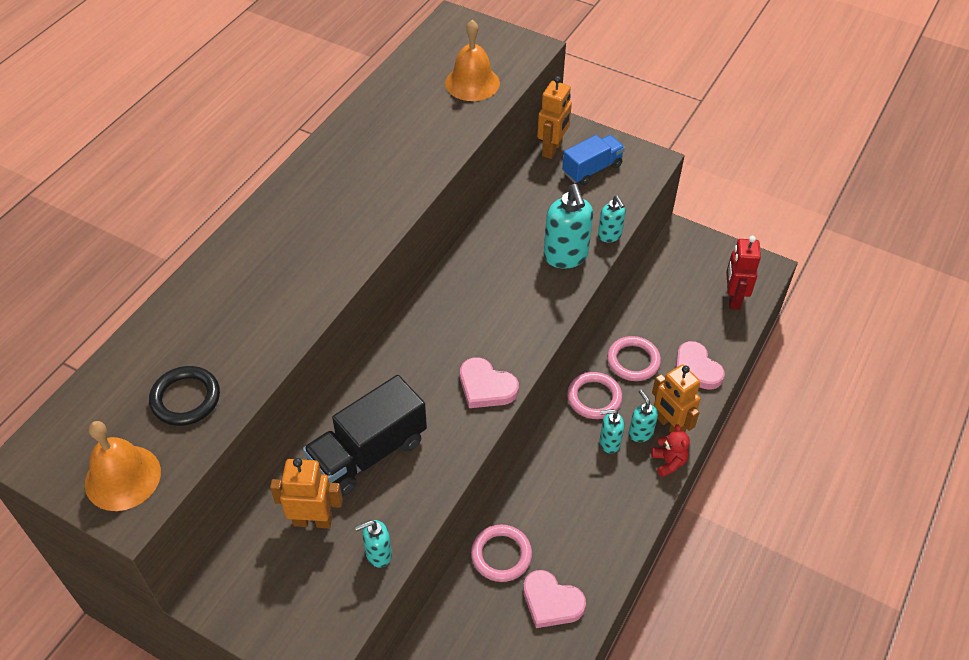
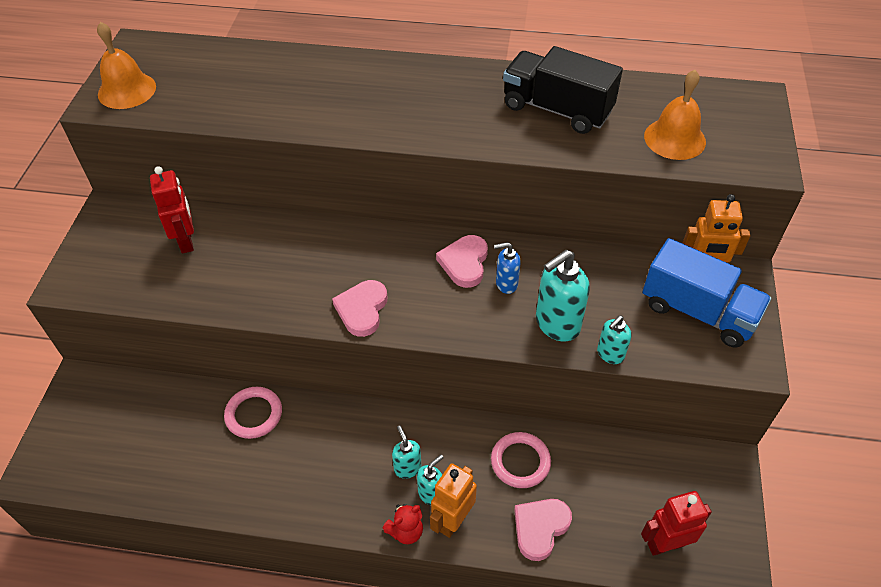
camera: 70 degrees right, 0 degrees up
black ring [149,366,220,426] -> none
orange robot [270,458,343,528] -> red robot [150,166,194,254]
black truck [303,375,427,496] -> black truck moved to [503,46,623,134]
turquoise soap dispenser [355,520,392,568] -> none
pink heart [523,570,586,628] -> pink heart moved to [436,235,488,288]
blue truck [562,135,625,185] -> blue truck [643,238,771,348], size x1.54
pink ring [567,372,622,419] -> none
none -> blue soap dispenser [494,242,521,294]

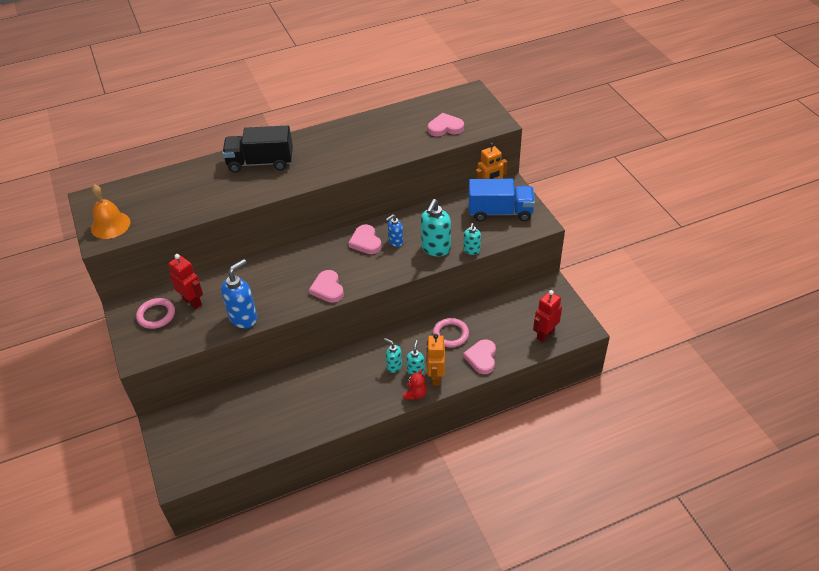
camera: 30 degrees left, 5 degrees down
pink ring [224,387,282,439] -> pink ring moved to [136,298,175,329]
black truck [503,46,623,134] -> black truck moved to [222,126,293,173]
orange bell [644,70,706,160] -> pink heart [428,113,464,136]
none -> blue soap dispenser [221,259,257,328]

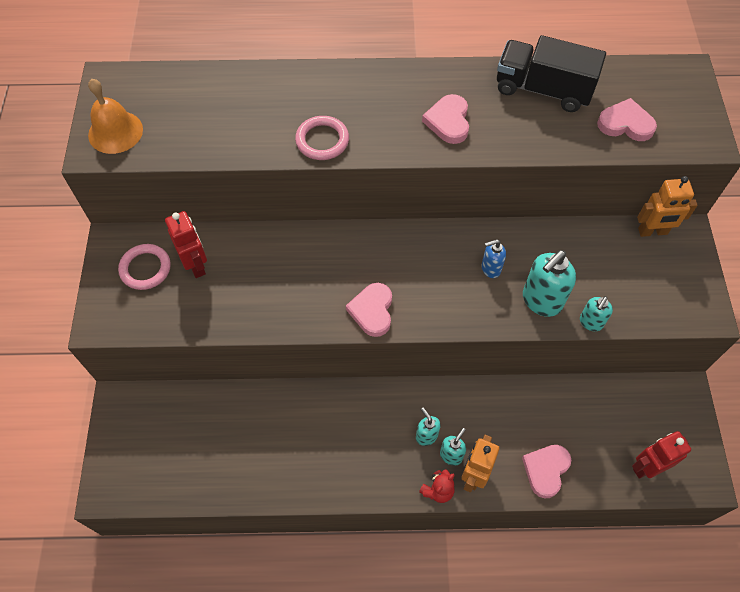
camera: 20 degrees right, 15 degrees up
blue soap dispenser [221,259,257,328] -> none
black truck [222,126,293,173] -> black truck moved to [497,35,606,112]
pink heart [348,224,382,254] -> pink heart moved to [422,94,469,144]
pink ring [433,318,469,347] -> pink ring moved to [295,116,349,160]
blue truck [469,179,535,222] -> none

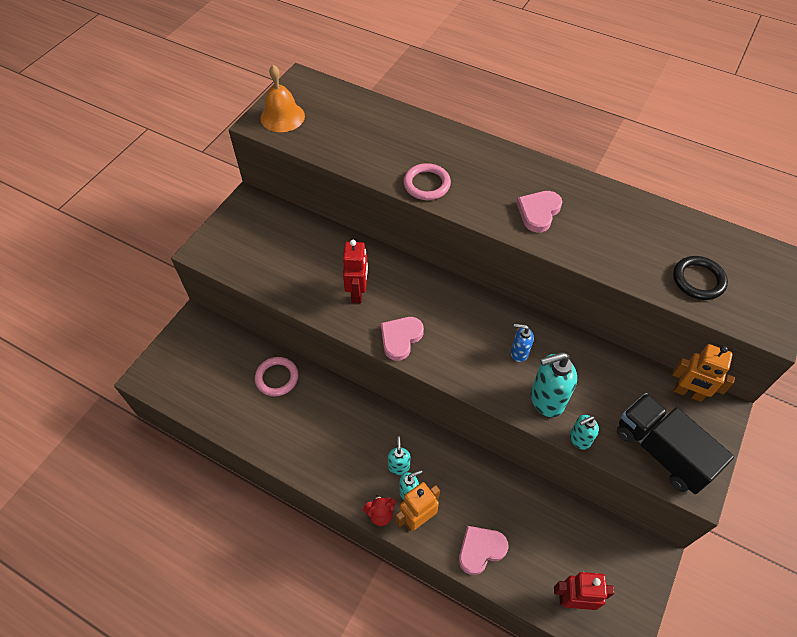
camera: 30 degrees right, 5 degrees down
pink ring [118,244,171,290] -> pink ring moved to [255,357,298,396]
red robot [165,211,207,278] -> red robot moved to [343,240,368,303]
black truck [497,35,606,112] -> black truck moved to [617,393,734,494]
pink heart [597,98,657,141] -> black ring [673,256,728,300]

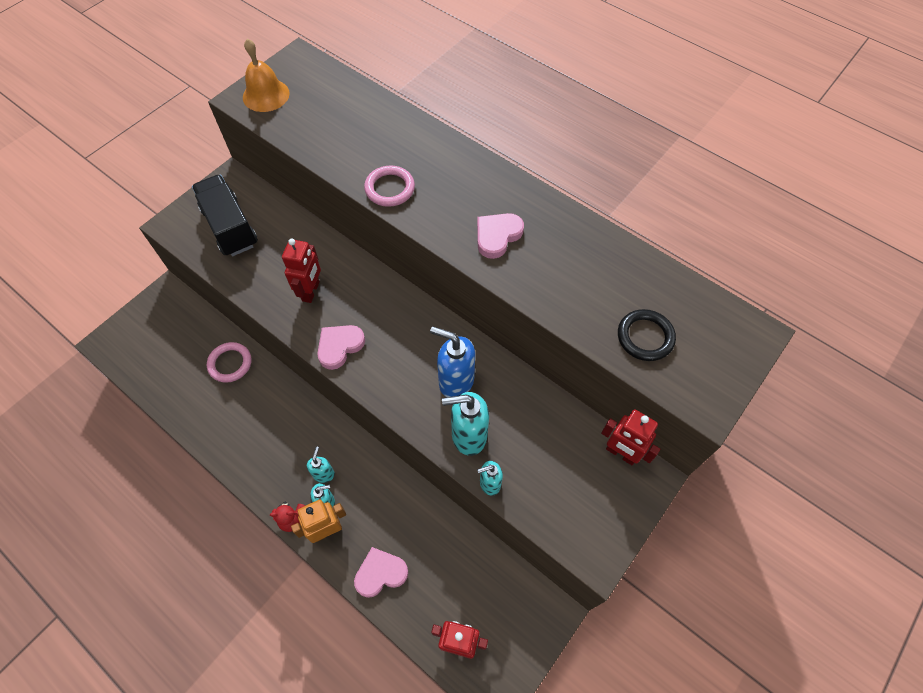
camera: 10 degrees right, 5 degrees up
blue soap dispenser [511,324,534,362] -> blue soap dispenser [430,327,475,397], size x1.76
black truck [617,393,734,494] -> black truck moved to [192,175,258,256]
orange robot [672,344,735,402] -> red robot [601,410,660,465]

